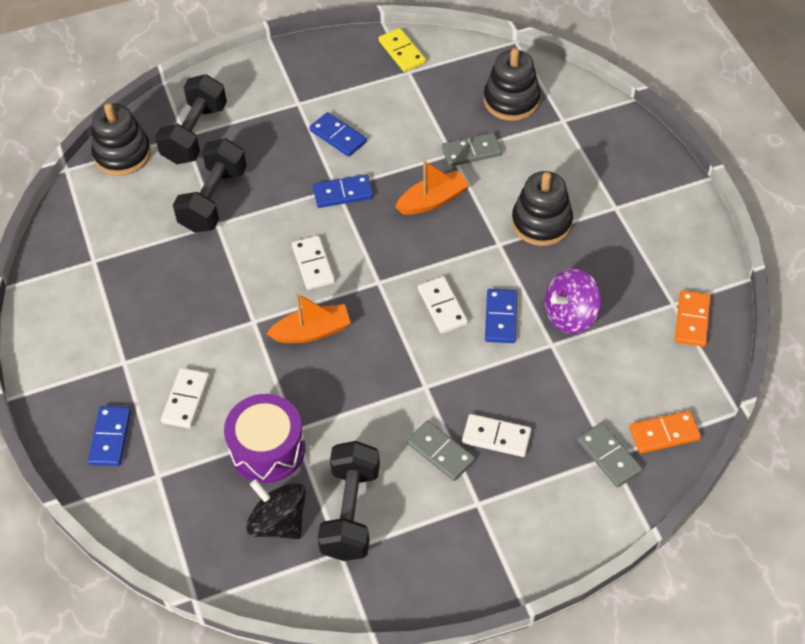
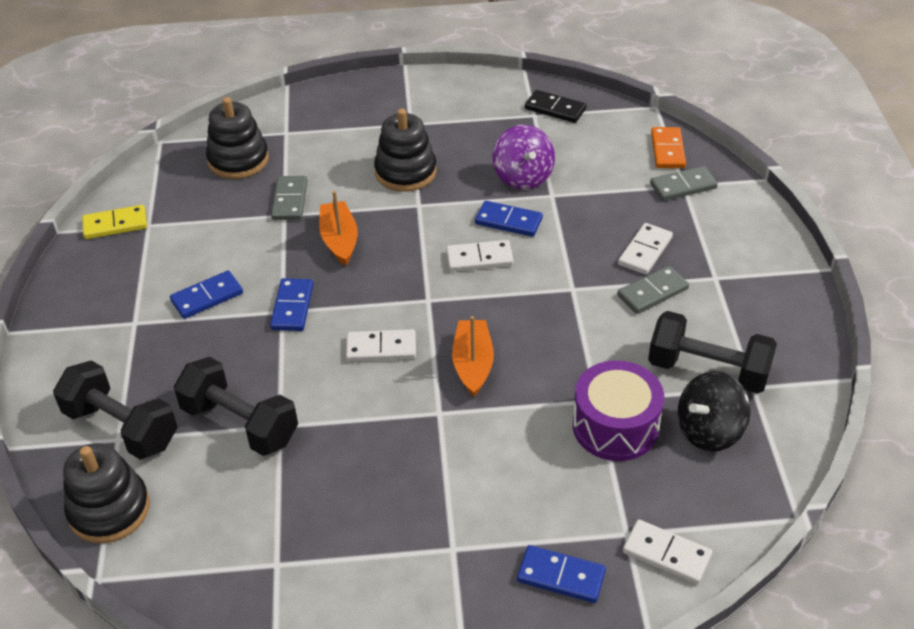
camera: 75 degrees left, 10 degrees down
white domino [161,368,210,428] -> white domino moved to [623,519,712,584]
orange domino [675,290,711,347] -> black domino [525,90,587,123]

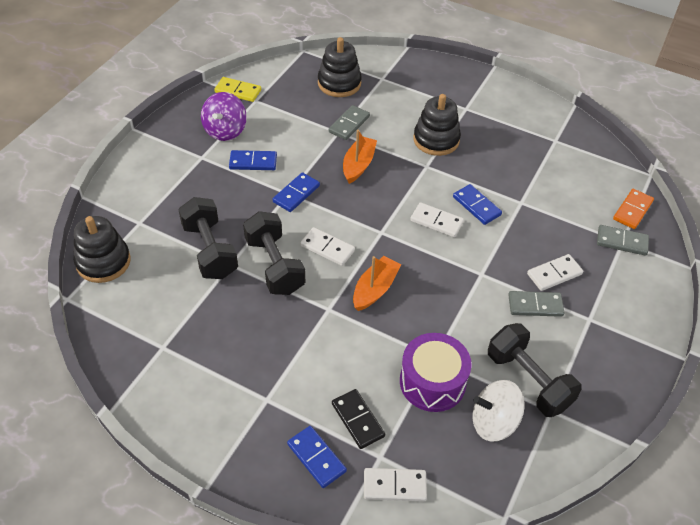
camera: 30 degrees right, 5 degrees up
black dumbbell [53,360,178,460] -> black dumbbell moved to [243,211,305,295]
purple spinning top [493,125,555,190] -> purple spinning top moved to [201,92,247,141]
black domino [525,90,587,123] -> black domino moved to [332,389,385,449]
white domino [623,519,712,584] -> white domino turned 60 degrees counterclockwise [364,468,427,501]
black spinning top [678,371,751,452] -> white spinning top [473,380,525,441]

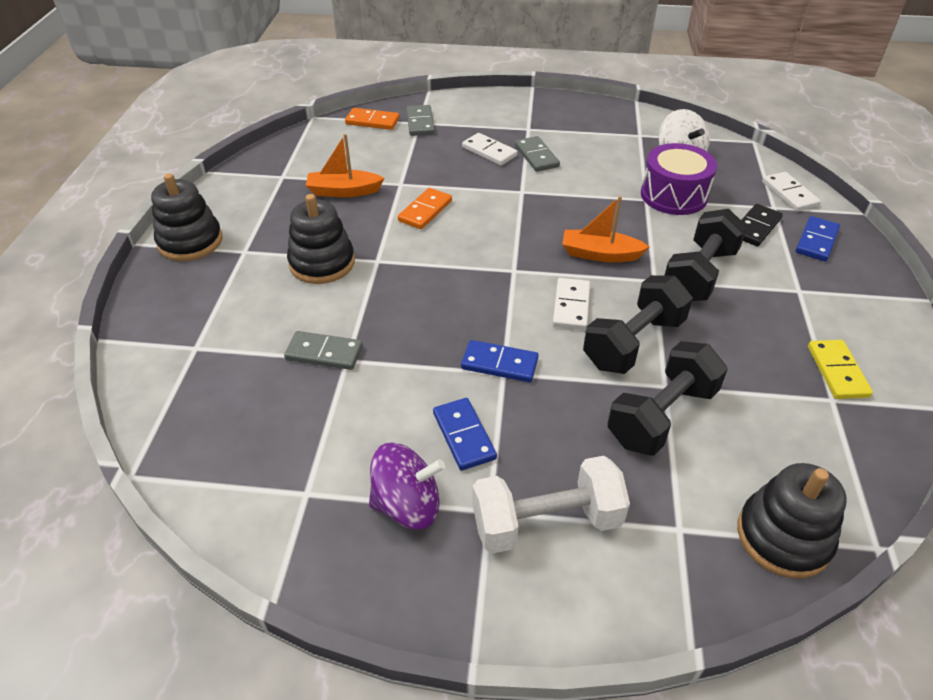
camera: 110 degrees left, 5 degrees down
yellow domino [214,77,261,102] -> yellow domino moved to [808,340,873,399]
black stacking toy [318,37,362,97] -> black stacking toy moved to [151,173,223,261]
orange boat [343,130,377,184] -> orange boat moved to [306,134,385,197]
white domino [410,202,464,237] -> none
blue domino [453,184,502,225] -> orange domino [398,188,452,229]
black dumbbell [488,323,582,417] -> black dumbbell moved to [664,209,747,301]
none -> white dumbbell [472,456,630,554]

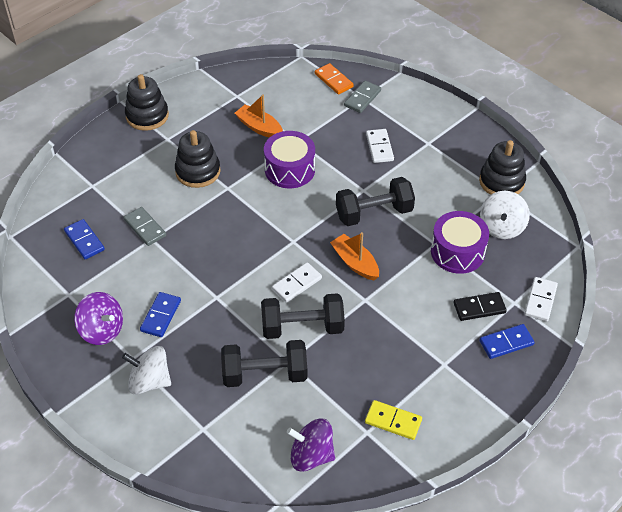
camera: 40 degrees right, 5 degrees up
orange domino [398,188,452,229] -> purple drum [264,131,315,188]
blue domino [461,340,539,382] -> blue domino moved to [64,219,105,259]
white dumbbell [472,456,630,554] -> white spinning top [122,346,171,395]
grey domino [515,136,560,172] -> none
black dumbbell [664,209,747,301] -> black dumbbell moved to [336,177,415,226]
black stacking toy [737,463,847,579] -> black stacking toy moved to [479,140,526,195]
yellow domino [808,340,873,399] -> yellow domino turned 75 degrees clockwise [365,400,422,440]
none -> purple spinning top [287,419,335,472]

